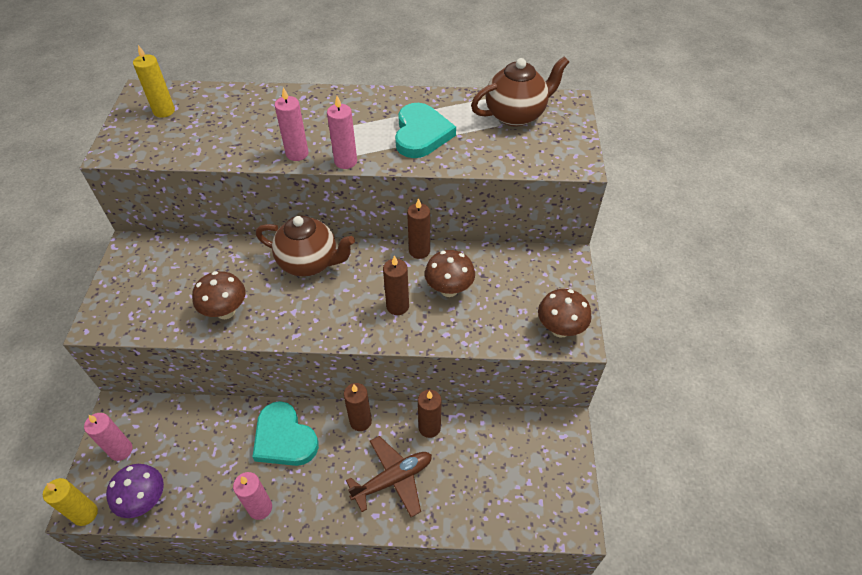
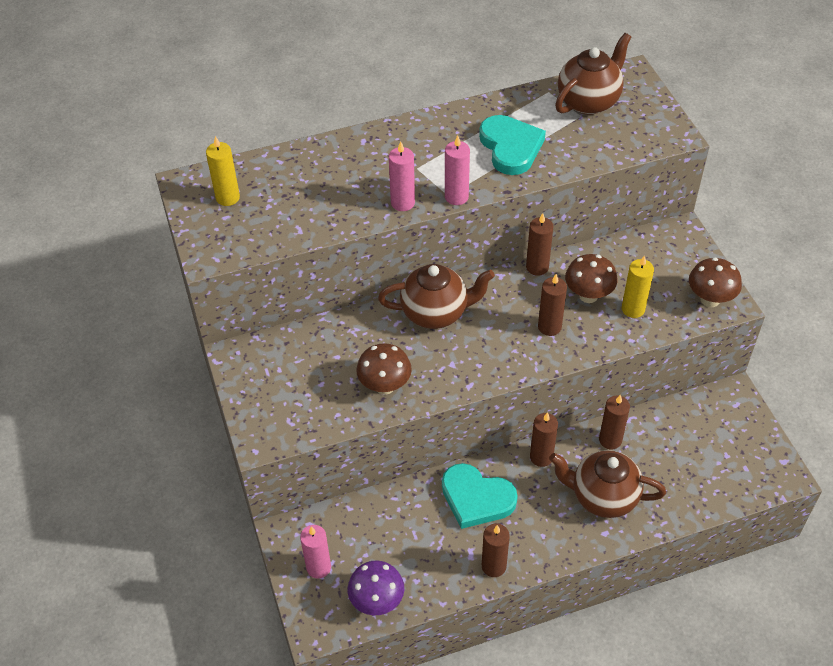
camera: 20 degrees left, 0 degrees up
yellow candle [43,478,98,526] -> yellow candle moved to [622,255,654,318]
pink candle [233,472,272,520] -> brown candle [482,523,510,577]
brown plane [346,436,432,517] -> brown teapot [549,450,666,518]

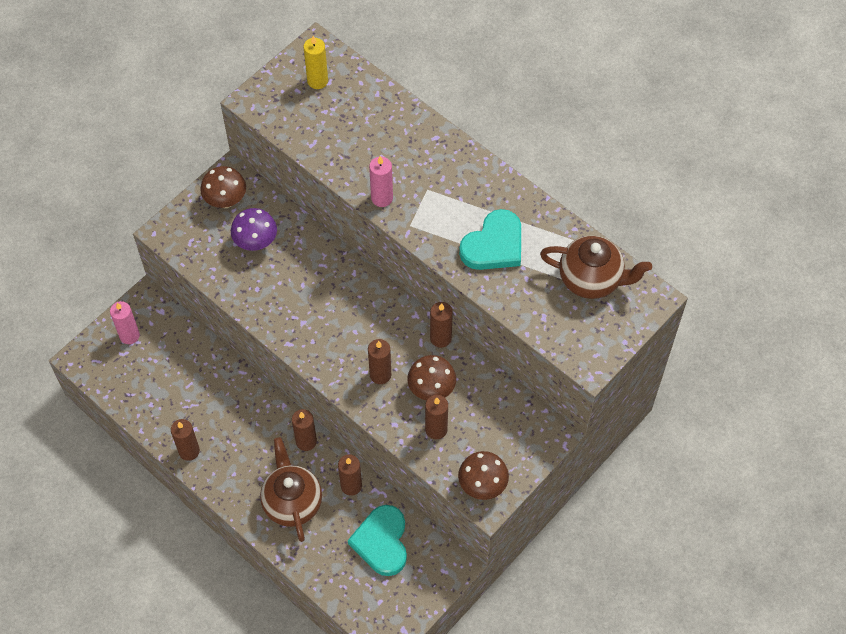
camera: 60 degrees right, 10 degrees up
purple mushroom [348,560,404,615] -> purple mushroom moved to [231,208,277,251]
brown mushroom [356,343,412,395] -> brown mushroom moved to [200,166,246,208]
brown teapot [378,264,495,329] -> none
turquoise heart [442,463,518,529] -> turquoise heart moved to [348,505,407,576]
pink candle [445,135,470,205] -> none
yellow candle [622,255,654,318] -> brown candle [425,395,448,439]

